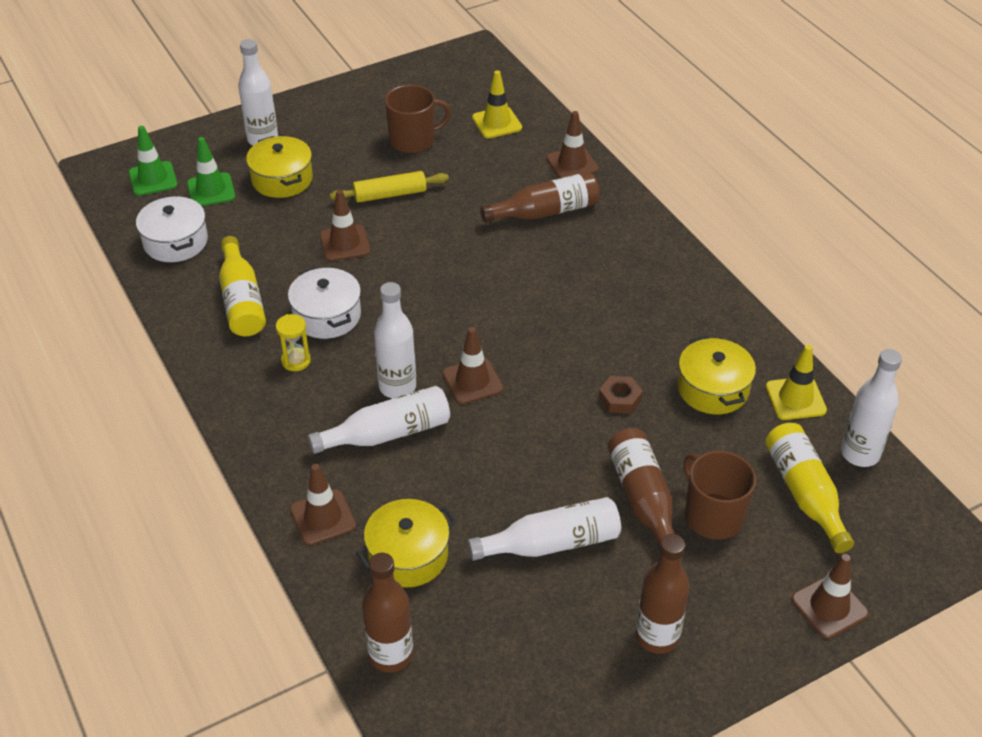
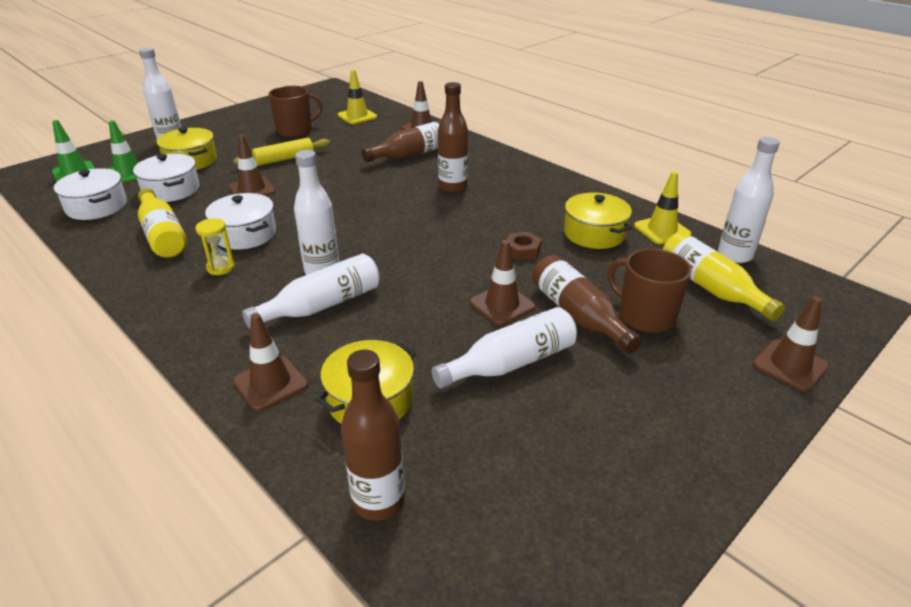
camera: 15 degrees left, 10 degrees down
brown traffic cone [442,327,503,404] -> brown traffic cone moved to [470,240,535,326]
brown bottle [636,534,690,654] -> brown bottle moved to [438,82,468,193]
none -> white pot [133,154,199,202]

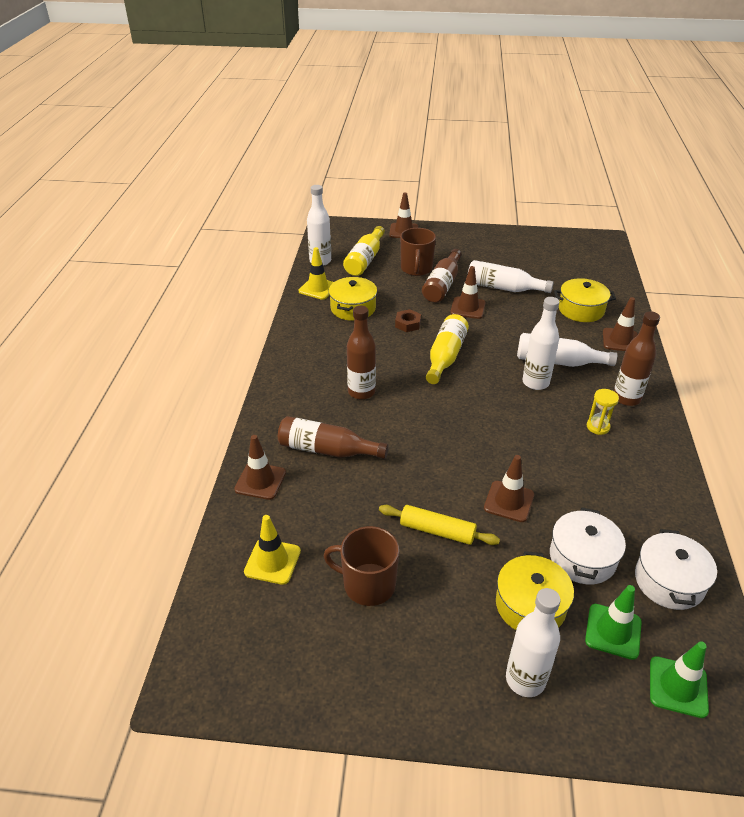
camera: 130 degrees left, 5 degrees up
yellow bottle [138,188,187,258] -> yellow bottle moved to [426,314,469,384]
white pot [205,193,276,250] -> none
brown bottle [341,350,405,521] -> brown bottle moved to [614,311,660,406]

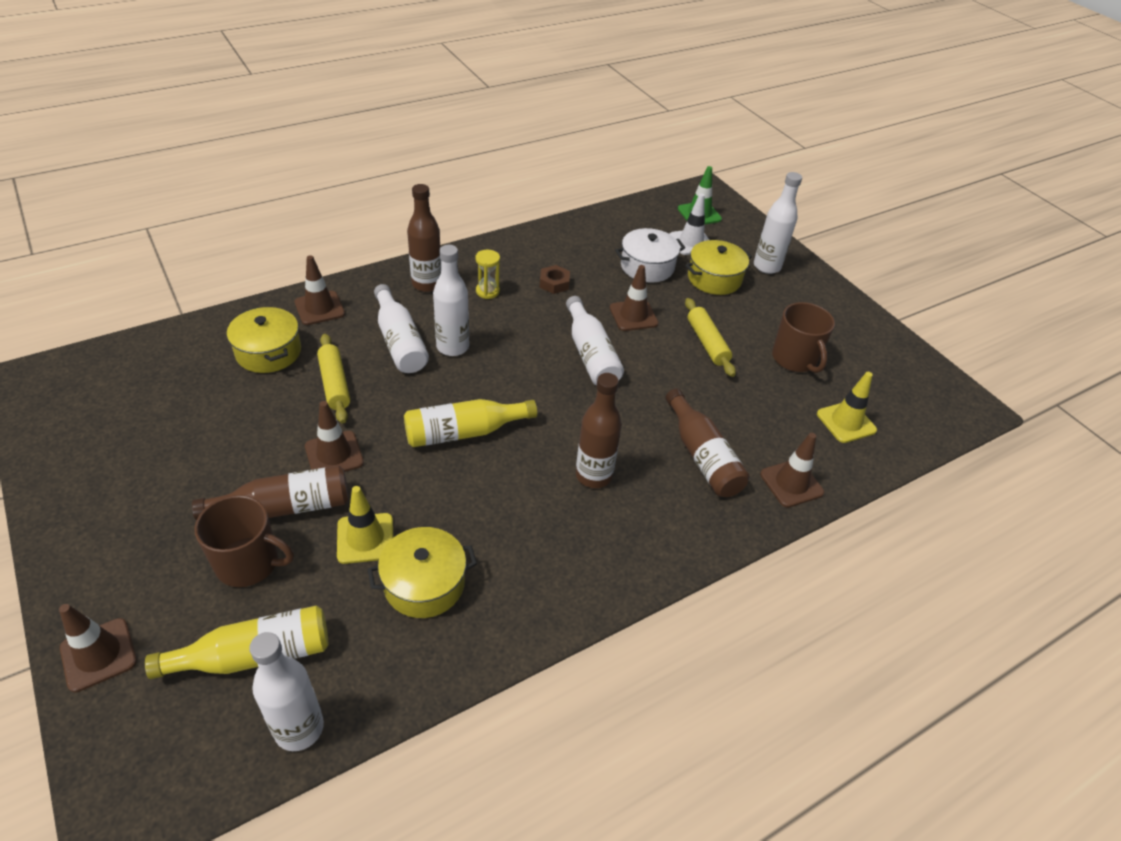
camera: 130 degrees left, 5 degrees up
yellow traffic cone [299,247,333,300] -> yellow traffic cone moved to [337,486,393,564]
brown nut [395,309,421,332] -> brown nut moved to [539,265,570,294]
brown mug [400,228,436,276] -> brown mug turned 45 degrees clockwise [194,495,294,587]
white bottle [468,260,554,293] -> white bottle moved to [566,296,624,386]
green traffic cone [585,585,642,660] -> white traffic cone [670,193,709,255]
white pot [635,529,717,610] -> none
none -> yellow rolling pin [317,334,350,424]

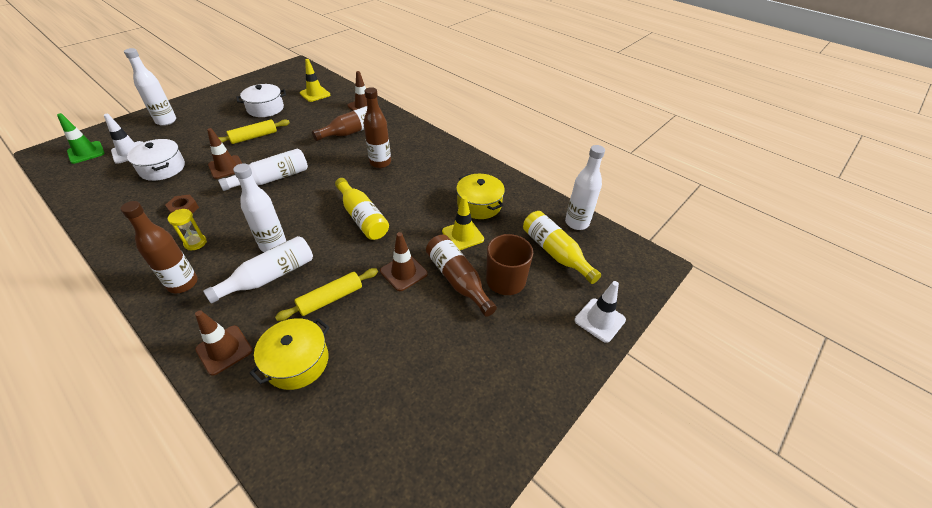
camera: 105 degrees left, 0 degrees up
brown traffic cone [59,604,137,692] -> white traffic cone [574,281,626,343]
yellow pot [685,240,752,295] -> none
brown mug [772,302,835,373] -> white pot [237,84,286,117]

